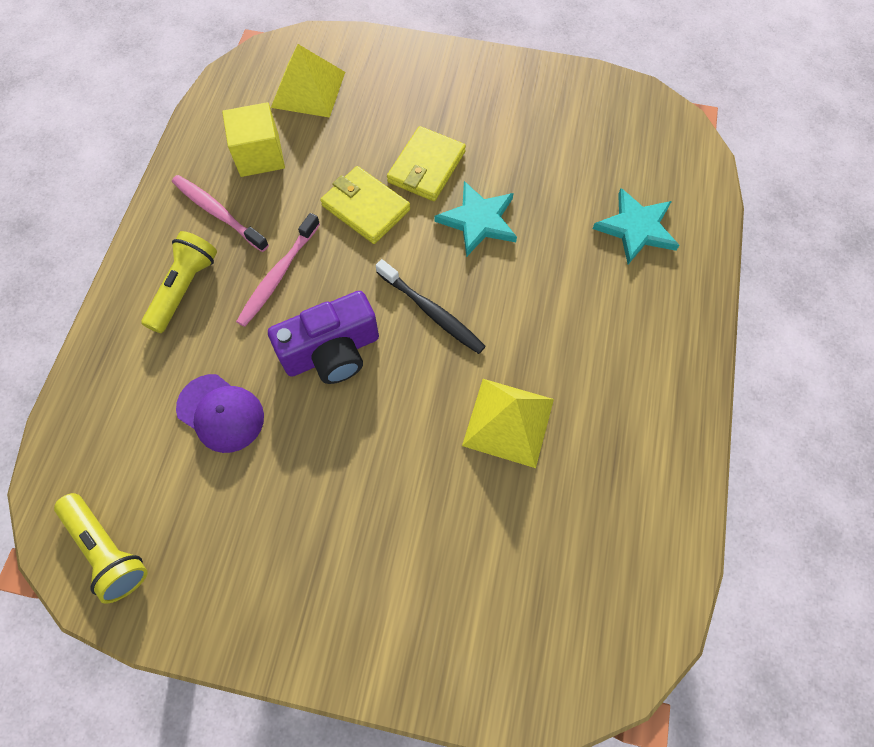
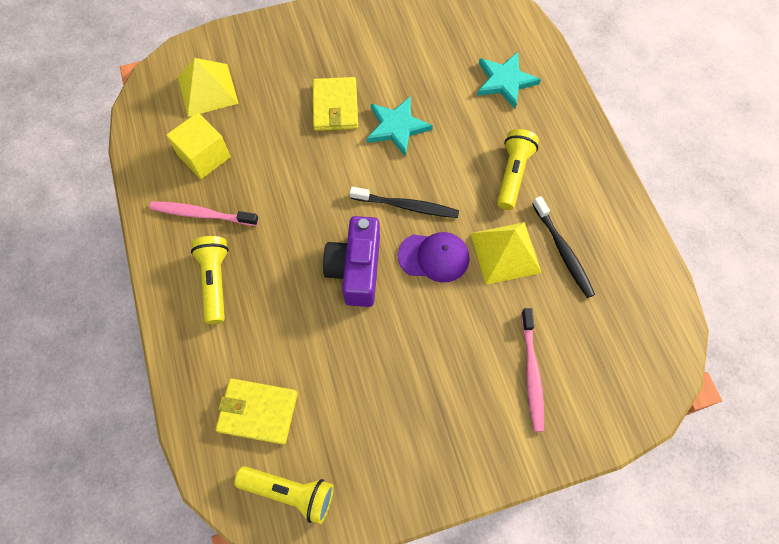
camera: 30 degrees left, 0 degrees up
purple cap [176,374,264,453] -> purple cap moved to [398,232,469,282]
pink toothbrush [236,213,320,327] -> pink toothbrush moved to [521,308,544,432]
purple camera [268,291,379,384] -> purple camera turned 150 degrees clockwise [323,216,380,307]
yellow wallet [320,166,410,244] -> yellow wallet moved to [215,378,298,445]
none -> yellow flashlight [497,129,539,210]
none -> black toothbrush [532,196,595,298]

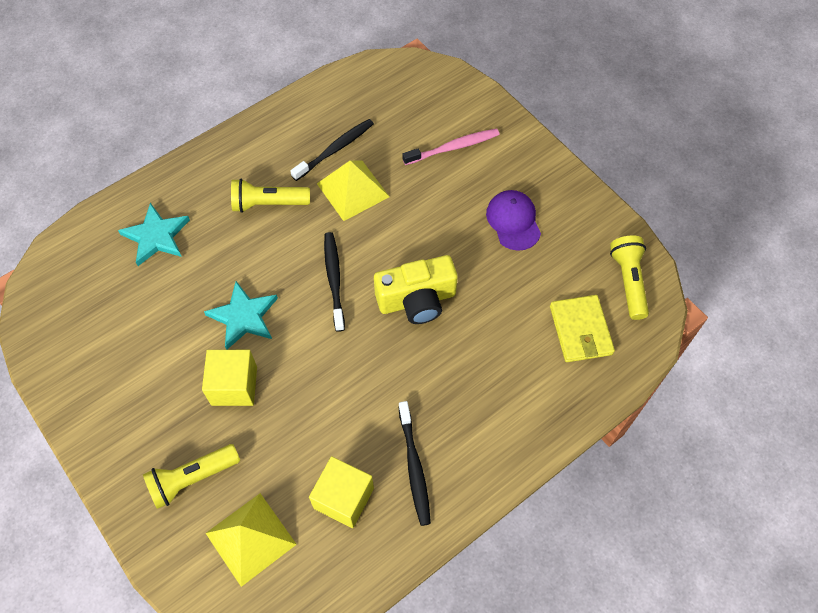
camera: 110 degrees left, 5 degrees down
pink toothbrush [149,201,259,226] -> black toothbrush [399,401,431,526]
yellow flashlight [191,236,229,324] -> yellow flashlight moved to [143,444,240,509]
yellow wallet [313,77,358,131] -> yellow cube [202,350,257,406]
purple camera [323,216,380,307] -> yellow camera [374,255,458,324]
purple cap [398,232,469,282] -> purple cap moved to [486,190,541,251]

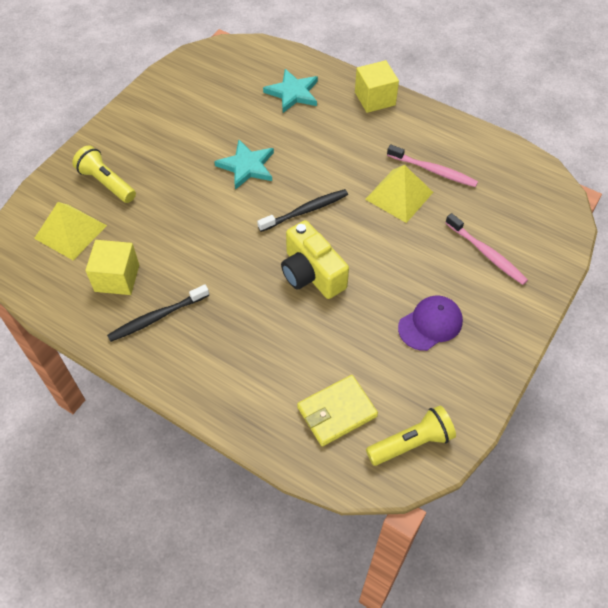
camera: 70 degrees right, 5 degrees down
yellow cube [202,350,257,406] -> yellow cube moved to [355,60,399,113]
yellow flashlight [231,179,310,213] -> none
black toothbrush [290,119,374,181] -> pink toothbrush [387,144,478,187]

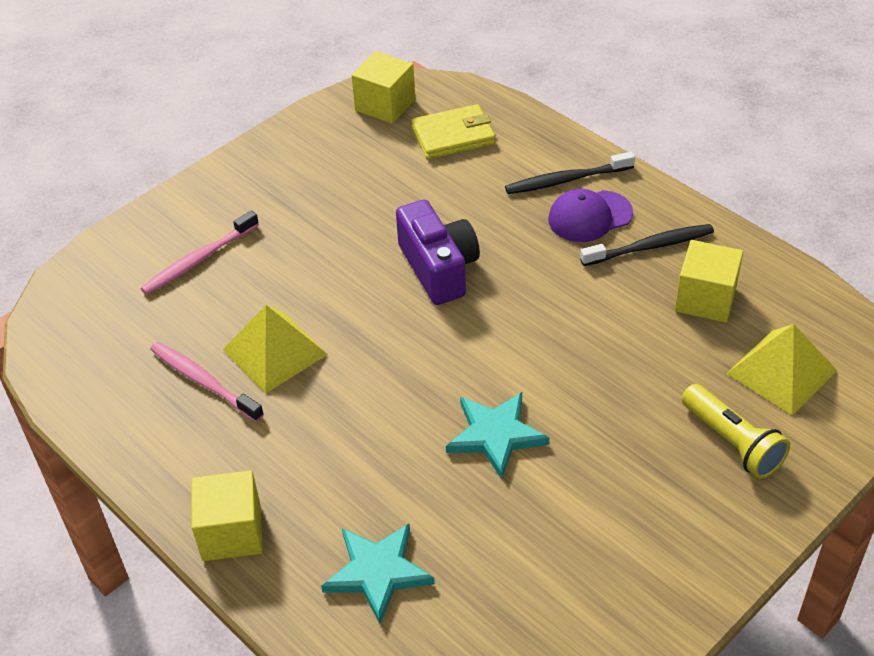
camera: 165 degrees left, 10 degrees down
black toothbrush [257,189,348,232] -> black toothbrush moved to [505,152,635,194]
yellow camera [281,220,349,299] -> purple camera [396,200,480,305]
yellow flashlight [366,405,456,466] -> yellow cube [352,51,415,124]
purple cap [398,295,463,351] -> purple cap moved to [548,189,633,242]
pink toothbrush [445,213,528,285] -> pink toothbrush turned 105 degrees counterclockwise [141,211,259,295]

